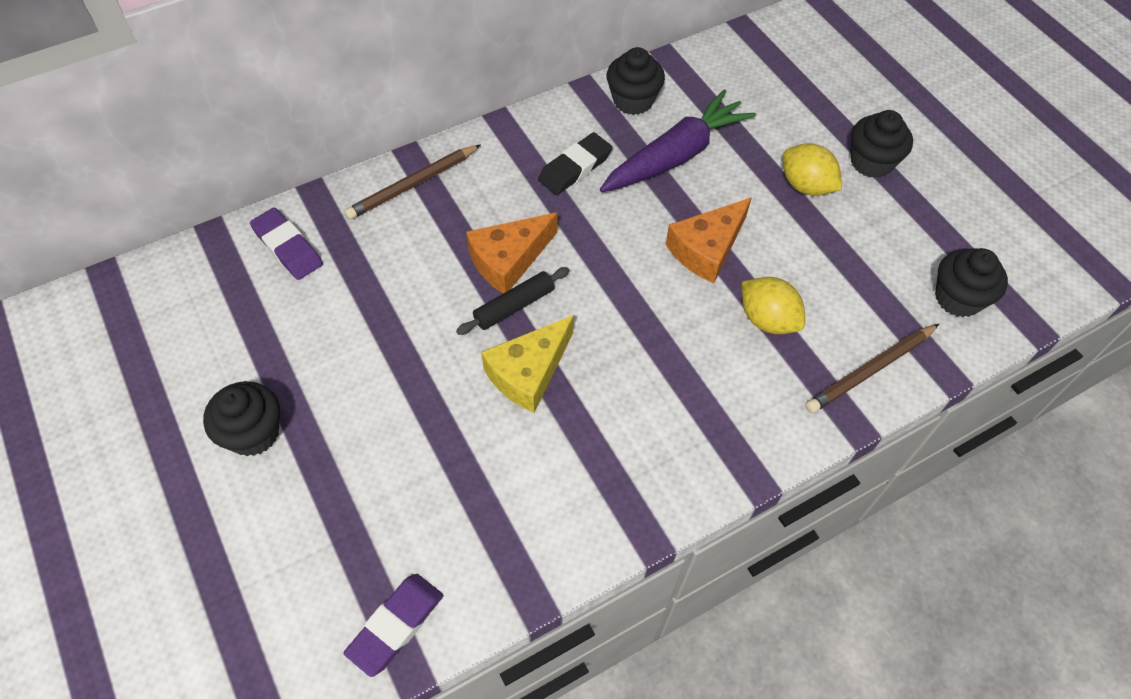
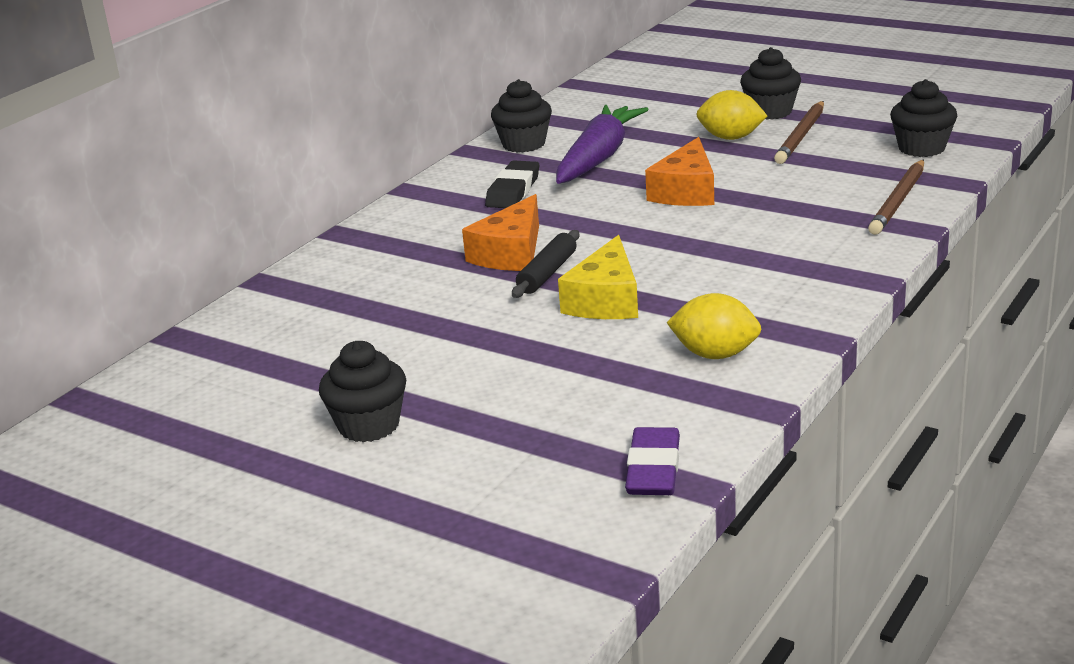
camera: 25 degrees left, 30 degrees down
purple eraser [250,208,323,280] -> none
brown pencil [344,144,481,220] -> brown pencil moved to [774,101,824,164]
yellow lemon [742,277,805,334] -> yellow lemon moved to [666,293,761,359]

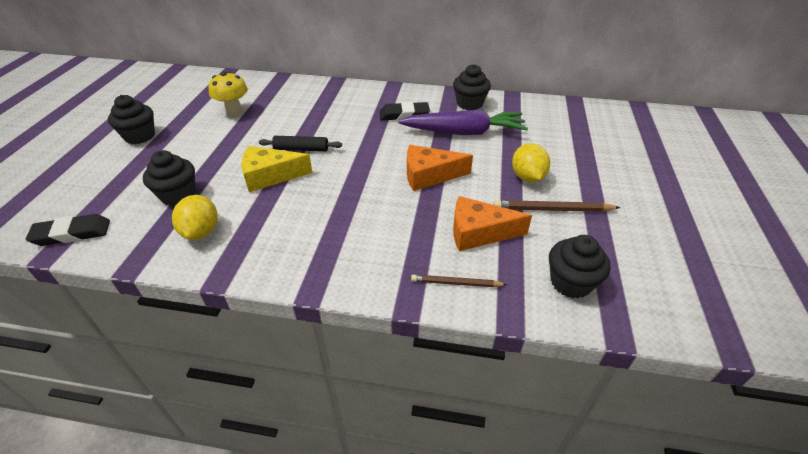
camera: 65 degrees right, 15 degrees up
orange cheese [462,194,539,271] -> orange cheese moved to [453,196,532,251]
purple eraser [625,427,680,495] -> black eraser [26,214,110,246]
black cupcake [740,47,801,120] -> black cupcake moved to [143,150,195,206]
brown pencil [868,160,924,235] -> brown pencil [411,275,507,287], size x0.65
none -> yellow mushroom [208,72,248,116]

